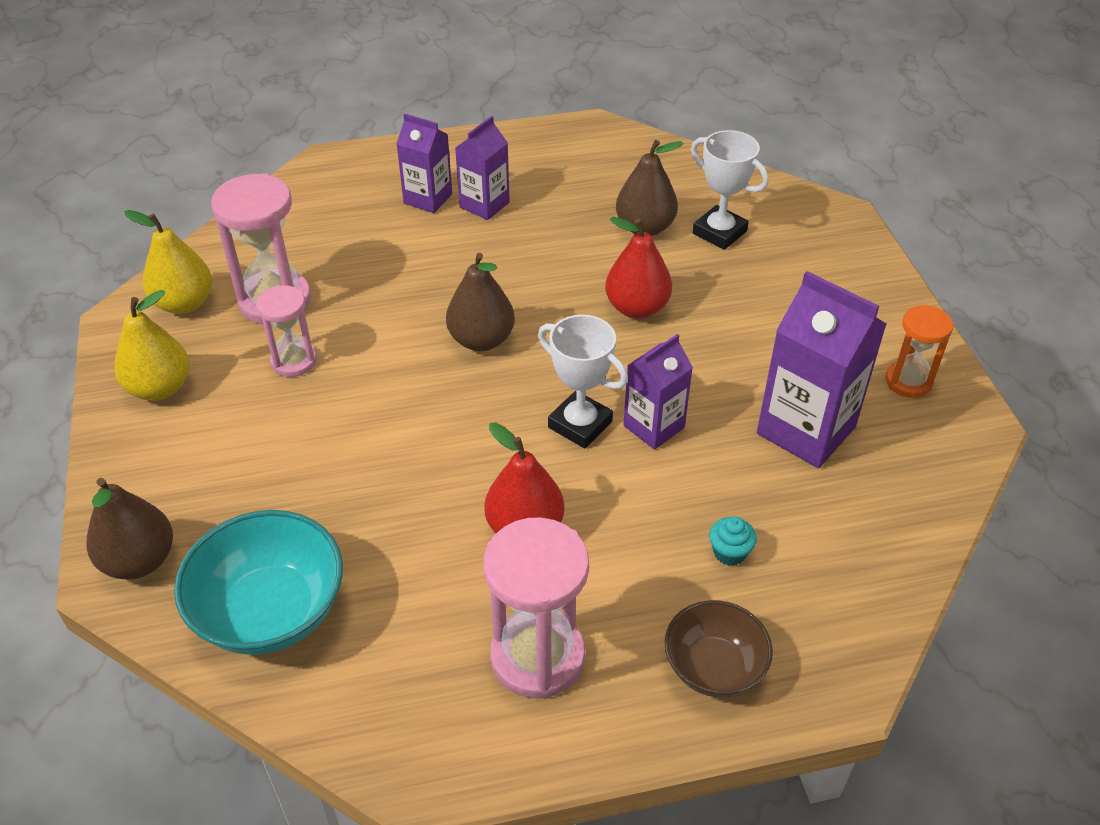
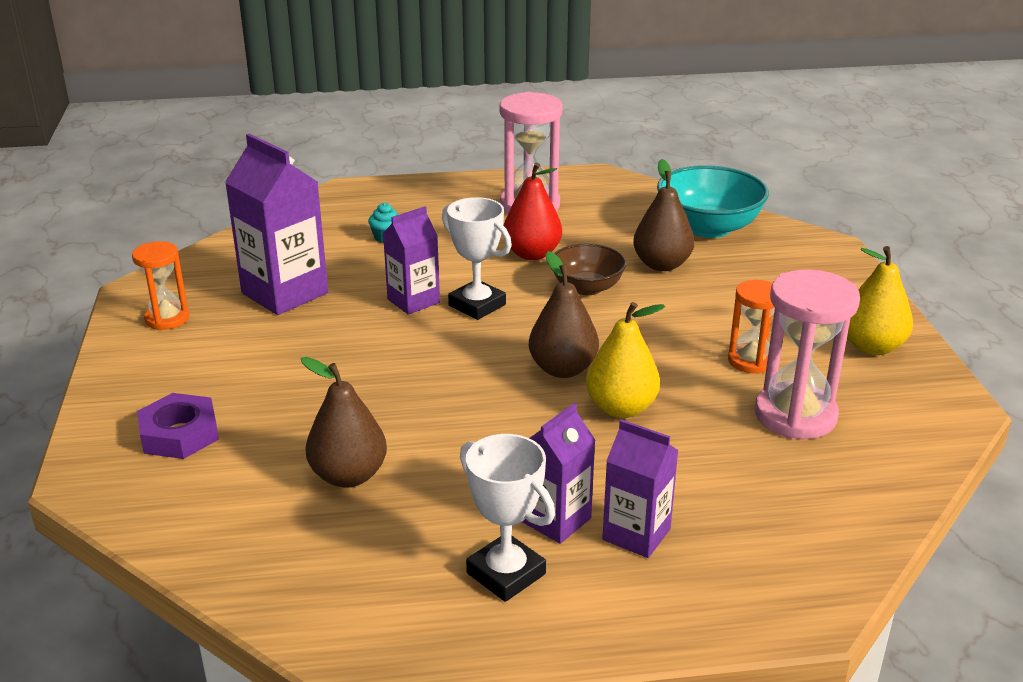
camera: 175 degrees left, 15 degrees down
brown pear [87,478,173,580] -> brown pear moved to [633,159,695,271]
yellow pear [124,210,212,314] -> yellow pear moved to [586,302,665,418]
pink hourglass [256,285,317,377] -> orange hourglass [728,280,775,374]
red pear [605,217,672,319] -> none
brown bowl [665,600,773,697] -> brown bowl moved to [554,244,626,295]
white trophy [691,130,768,250] -> white trophy moved to [460,434,555,602]
none -> purple nut [137,393,219,459]

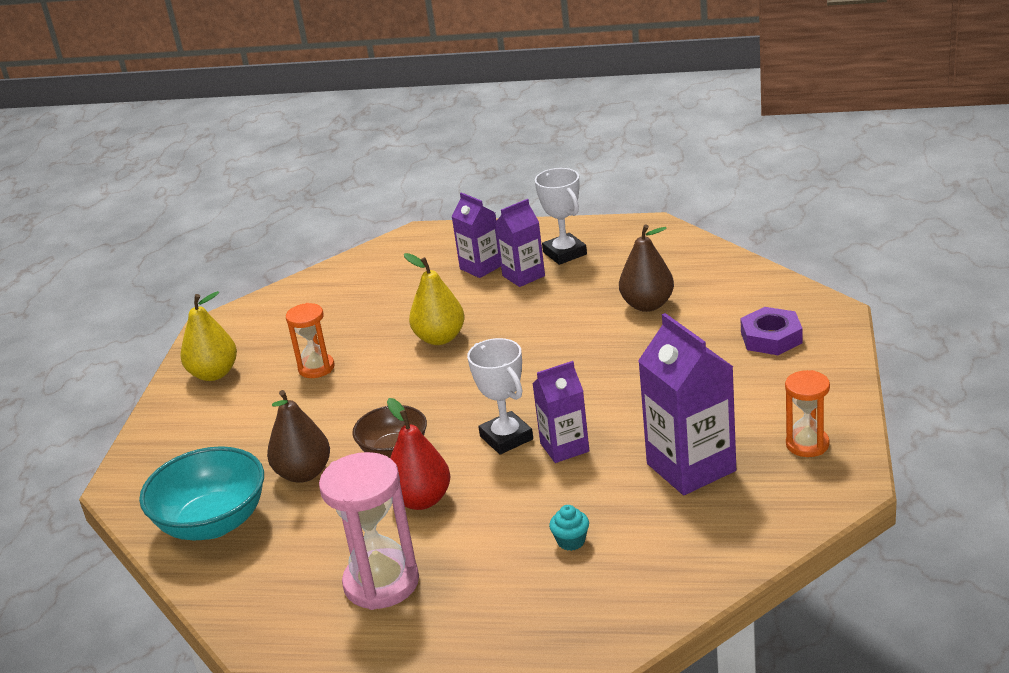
camera: 160 degrees left, 0 degrees up
brown pear [529,251,599,378] -> none
pink hourglass [755,269,860,439] -> none

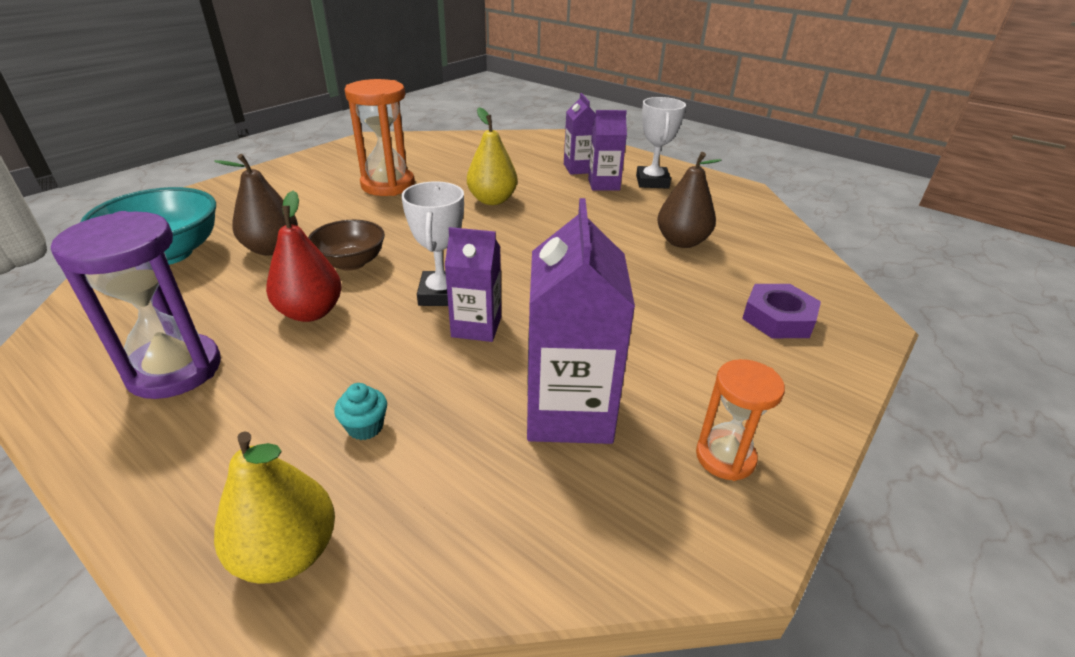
camera: 25 degrees right, 5 degrees up
yellow pear [180,291,237,381] -> yellow pear moved to [214,431,335,584]
orange hourglass [286,303,335,378] -> orange hourglass [345,79,415,196], size x1.67
pink hourglass [319,452,419,610] -> purple hourglass [51,211,221,399]

